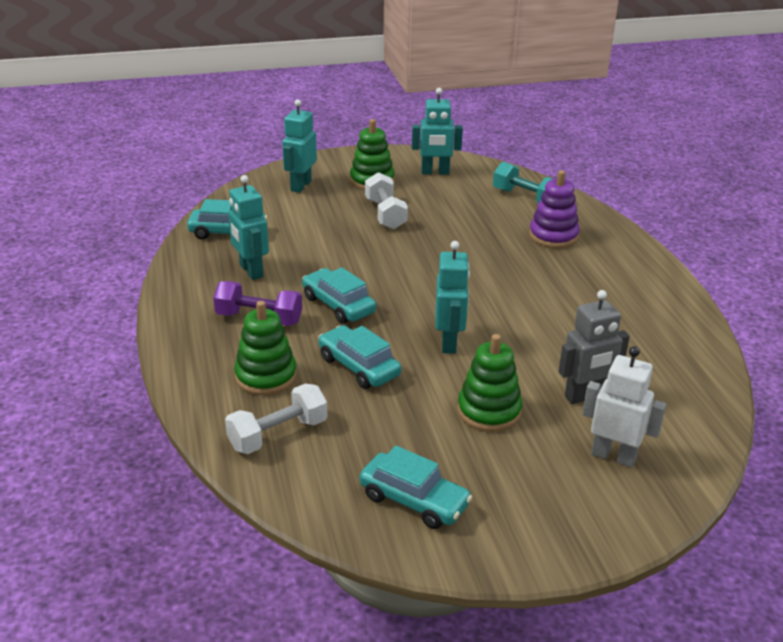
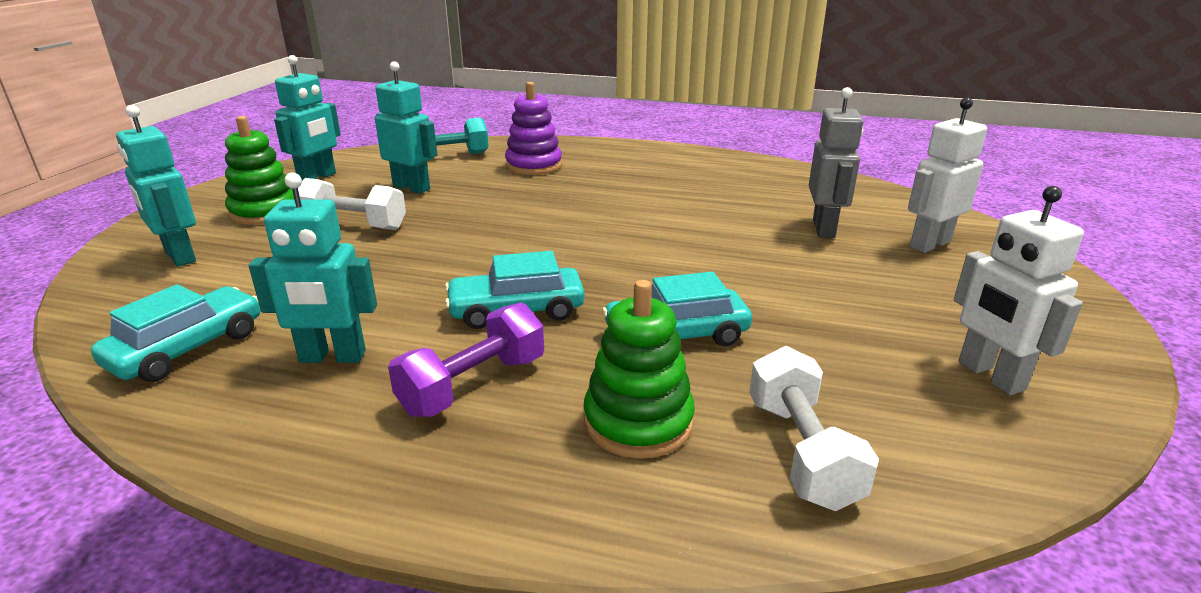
camera: 60 degrees left, 5 degrees down
turquoise car [359,446,473,529] -> white robot [954,186,1084,395]
turquoise robot [435,241,470,354] -> turquoise robot moved to [375,61,437,193]
green stacking toy [457,334,522,432] -> none

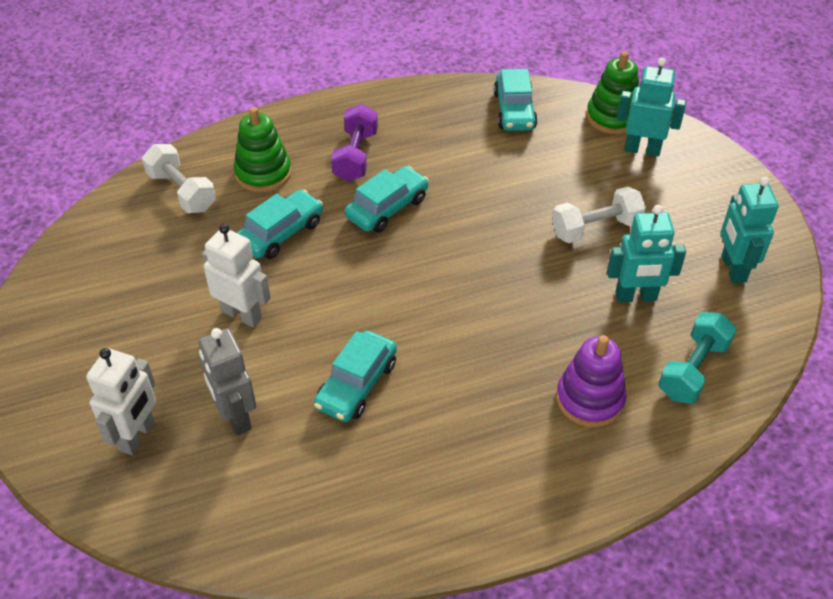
camera: 145 degrees right, 20 degrees up
green stacking toy [225,116,294,225] -> green stacking toy moved to [586,51,639,134]
turquoise robot [249,172,377,363] -> none
white robot [954,186,1084,395] -> white robot moved to [202,224,271,327]
none -> turquoise car [314,330,397,422]

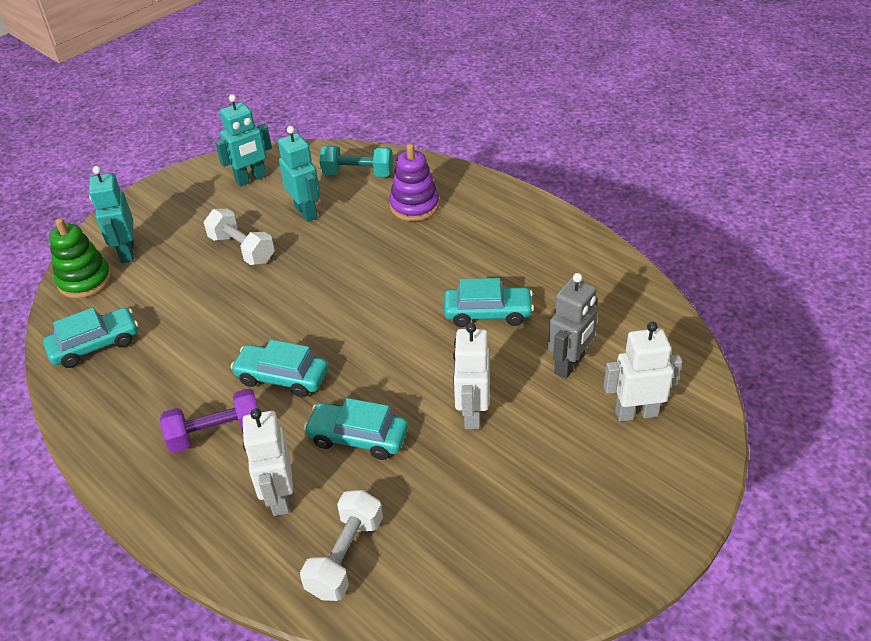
camera: 115 degrees left, 5 degrees down
green stacking toy [234,107,292,193] -> white robot [242,408,293,516]

